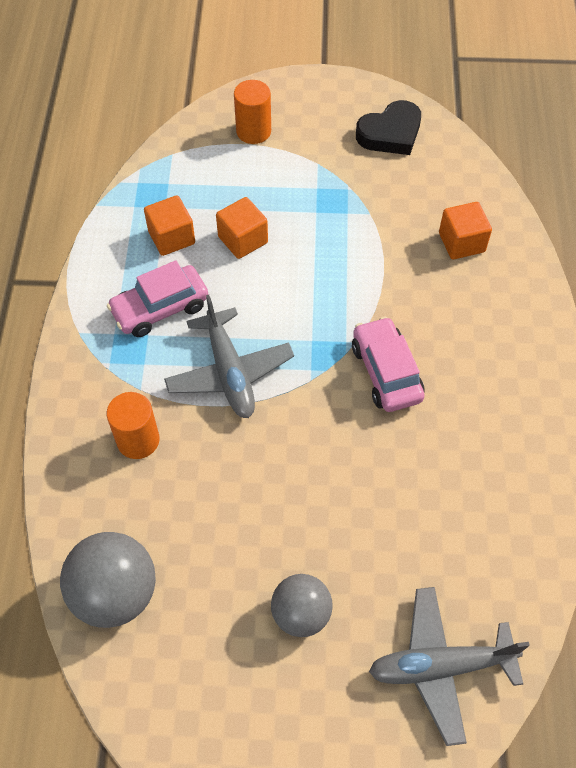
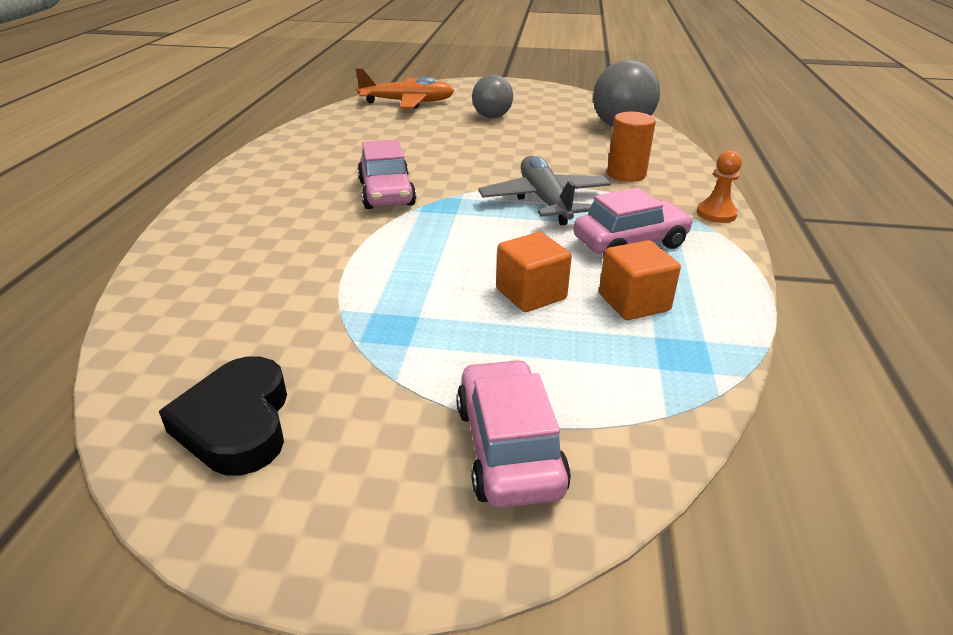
camera: 175 degrees left, 25 degrees down
orange cylinder [234,80,271,144] -> pink car [456,359,571,508]
black heart [356,100,421,155] -> black heart turned 75 degrees counterclockwise [159,356,287,476]
grey plane [369,587,530,746] -> orange plane [355,68,454,109]
orange cube [439,202,492,259] -> none
none -> orange pawn [697,151,742,223]

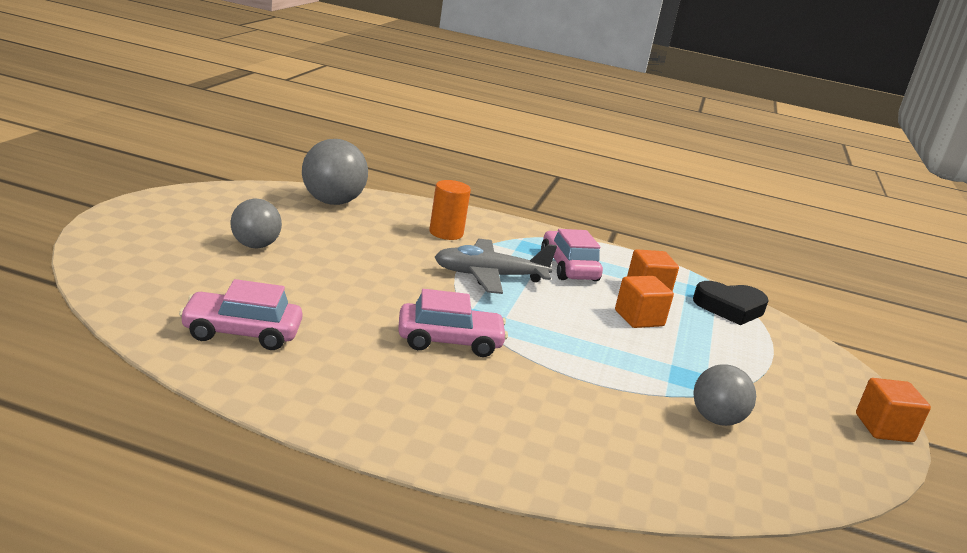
camera: 85 degrees left, 10 degrees down
black heart [159,356,287,476] -> black heart moved to [693,281,769,325]
orange plane [355,68,454,109] -> none
pink car [456,359,571,508] -> pink car moved to [179,279,303,350]
orange pawn [697,151,742,223] -> none
none -> grey ball [693,364,756,426]
none -> orange cube [856,378,931,442]

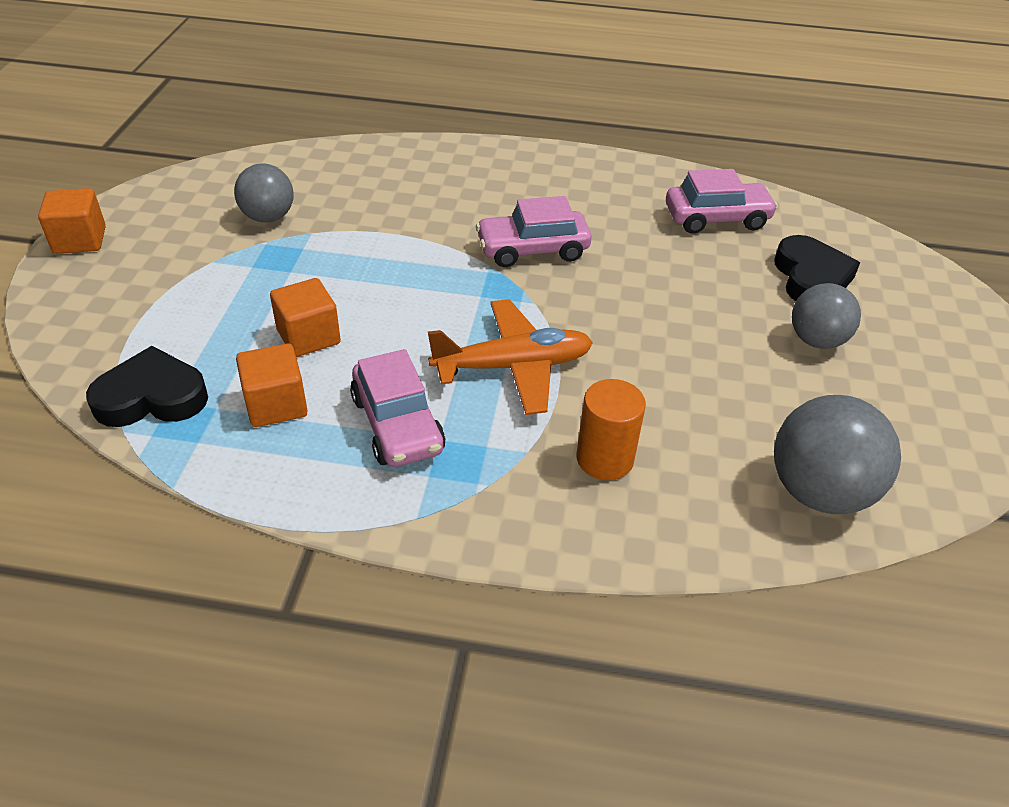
camera: 175 degrees right, 20 degrees up
grey plane [435,239,557,294] -> orange plane [428,299,593,415]
none -> black heart [774,235,860,301]

